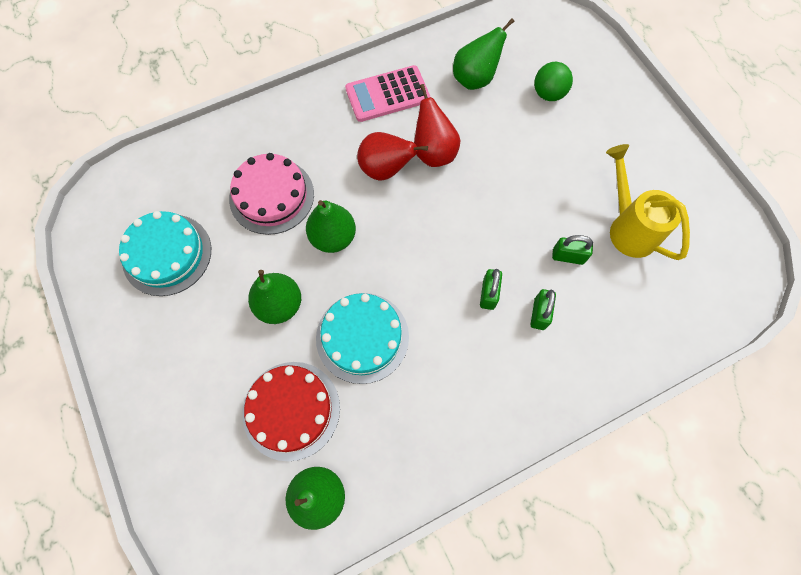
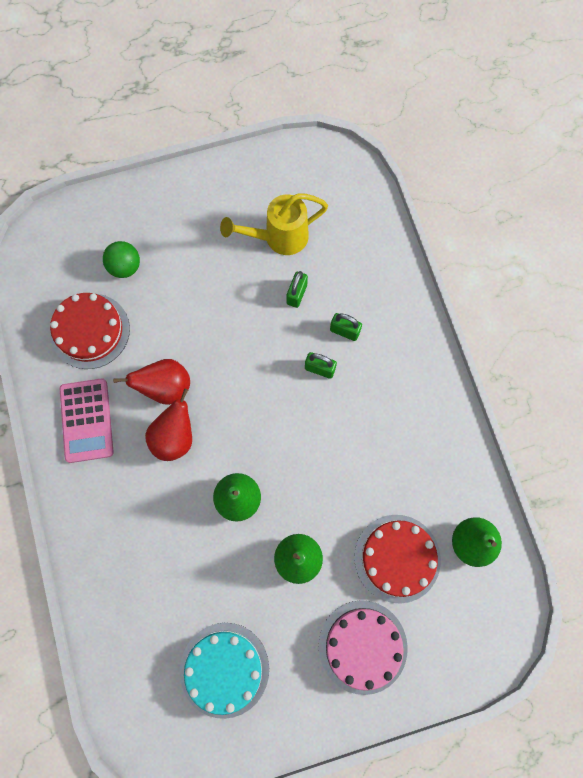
camera: 80 degrees left, 5 degrees up
pink cake [229,153,314,235] -> pink cake moved to [319,600,408,695]
turquoise cake [316,293,409,384] -> none
green pear [453,18,514,90] -> red cake [50,293,130,369]

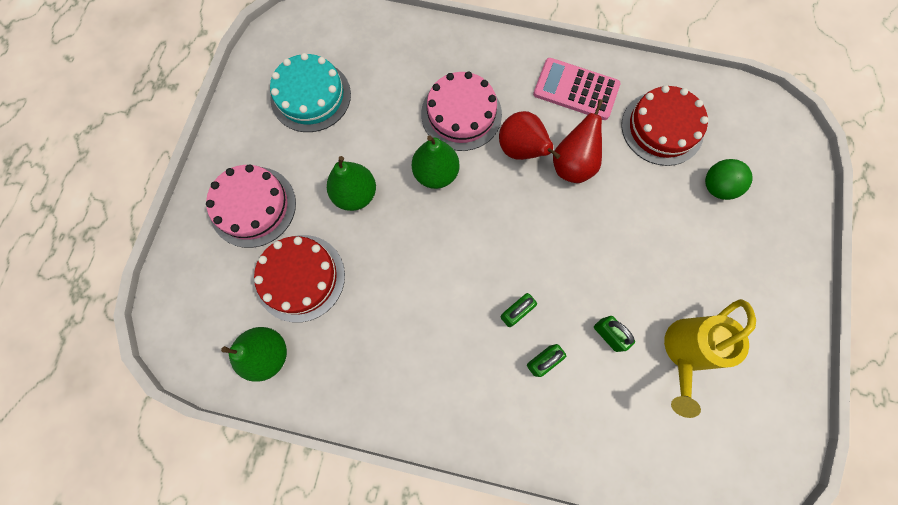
camera: 120 degrees right, 0 degrees up
yellow watering can [220,193,328,255] -> yellow watering can turned 150 degrees counterclockwise [664,299,756,418]
none -> pink cake [421,71,502,151]

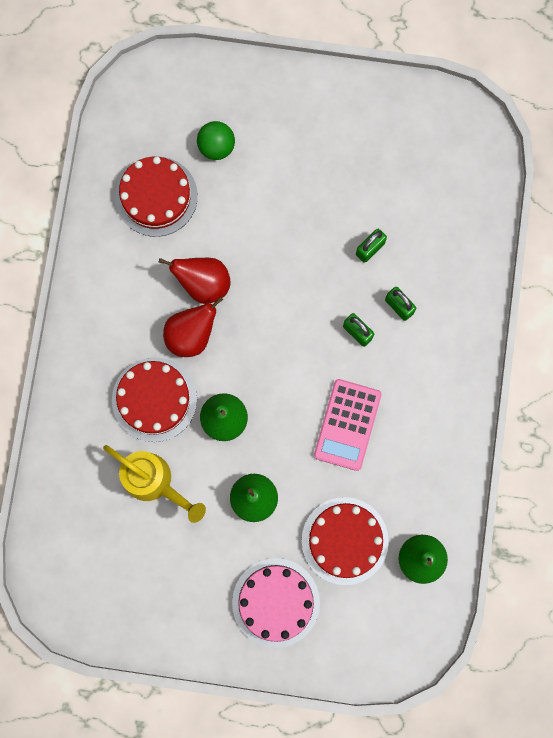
camera: 95 degrees left, 5 degrees up
turquoise cake [270,53,351,132] -> none
pink cake [421,71,502,151] -> red cake [112,357,197,442]
pink calculator [533,58,621,120] -> pink calculator moved to [314,379,382,471]
yellow watering can [664,299,756,418] -> yellow watering can moved to [103,445,206,523]

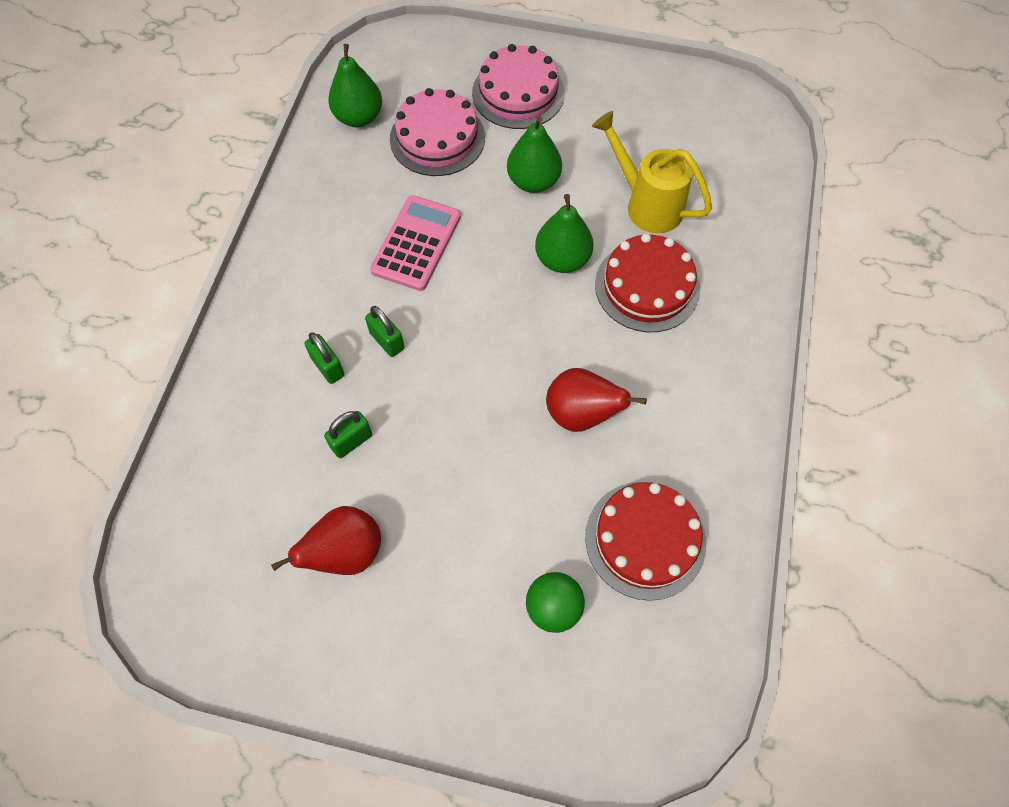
camera: 175 degrees left, 15 degrees down
red pear [163,297,223,357] -> red pear moved to [271,506,381,575]
red cake [302,497,389,585] -> pink cake [390,88,485,176]

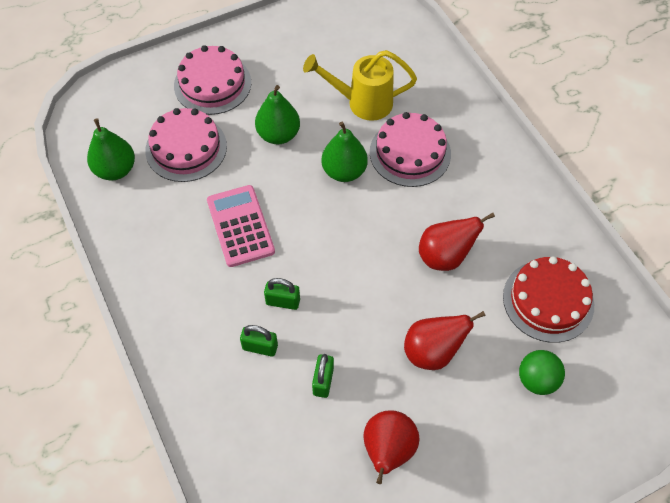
camera: 40 degrees left, 5 degrees down
red cake [595,233,700,332] -> pink cake [370,112,451,187]
none -> red pear [404,311,486,370]

